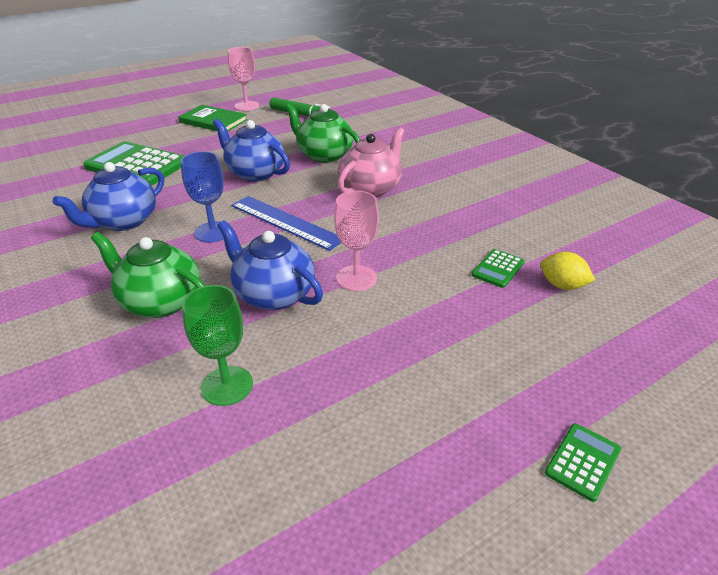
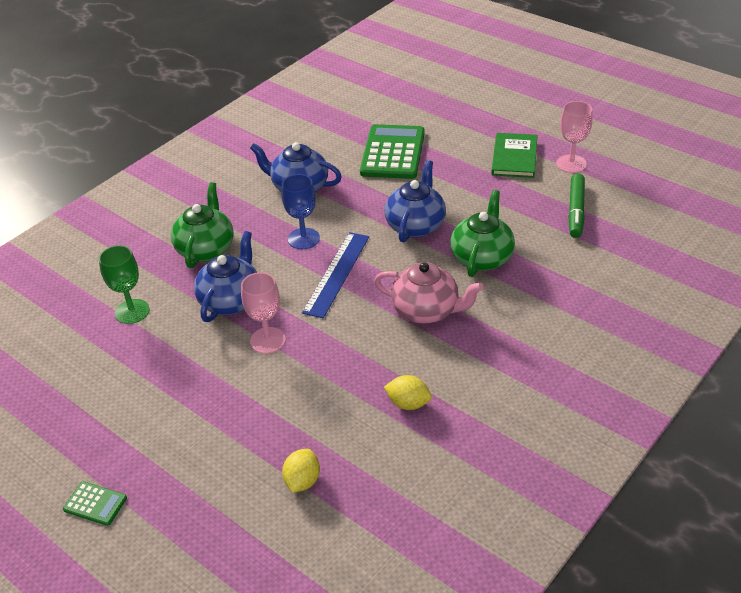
camera: 75 degrees right, 5 degrees up
green calculator [472,249,525,288] -> none
none -> yellow lemon [384,375,432,410]

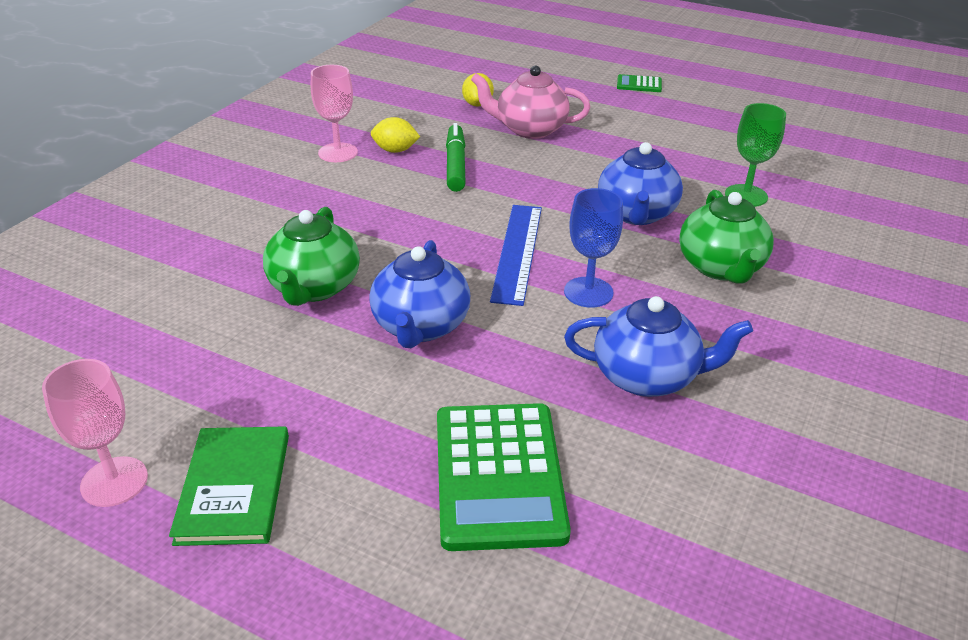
camera: 165 degrees right, 5 degrees down
pink goblet [241,272,286,354] -> pink goblet moved to [311,65,358,162]
pink teapot [374,262,484,324] -> pink teapot moved to [471,66,590,139]
green marker [568,173,585,238] -> green marker moved to [446,123,466,192]

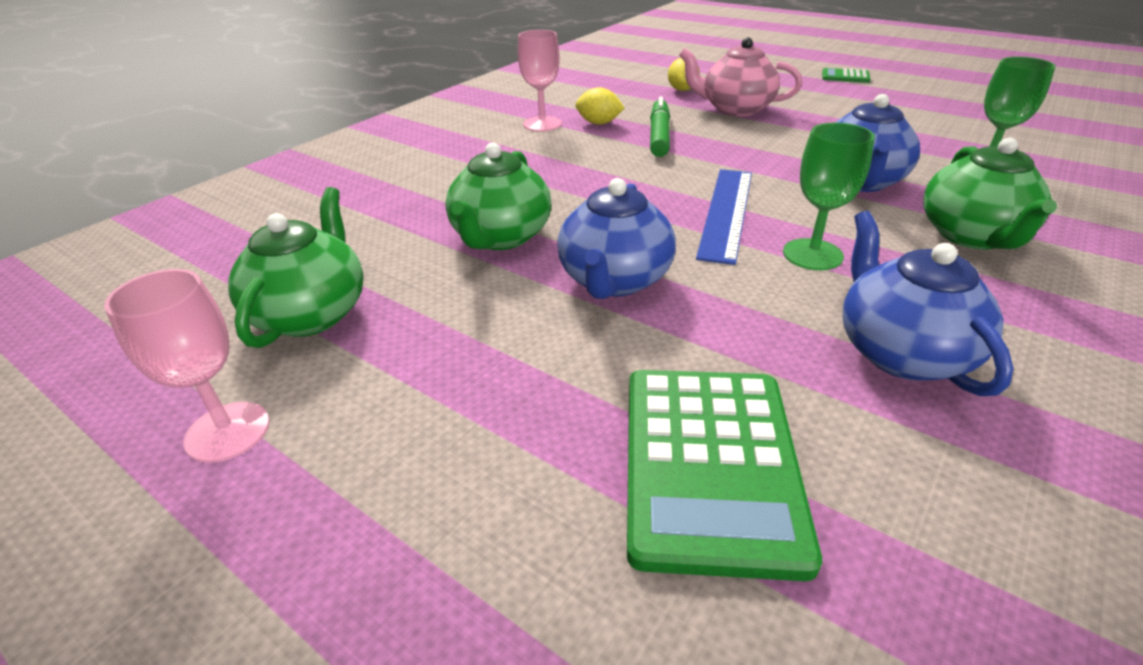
camera: 10 degrees right, 0 degrees up
green book [169,426,289,546] -> none
blue goblet [564,188,623,308] -> green goblet [783,123,875,270]
blue teapot [564,296,753,397] -> blue teapot turned 120 degrees counterclockwise [843,211,1014,396]
none -> green teapot [228,187,364,348]

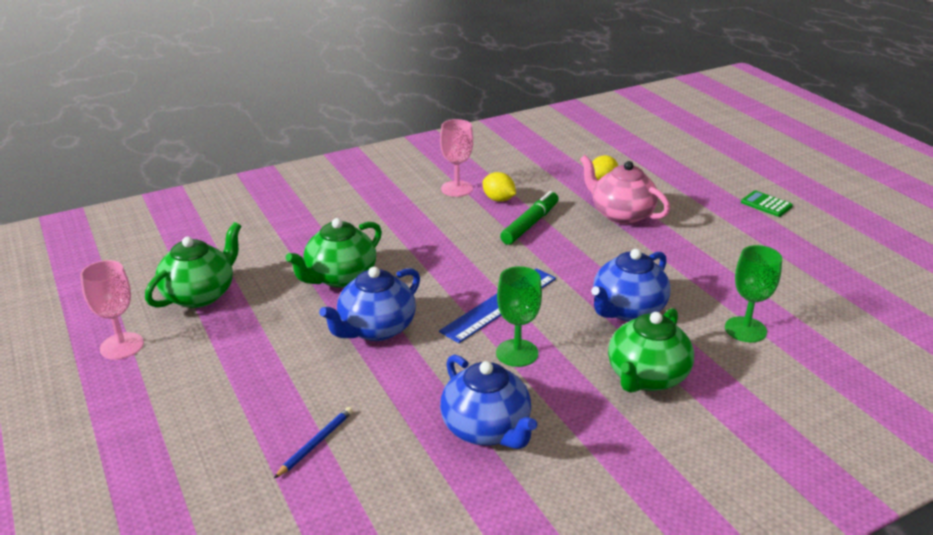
camera: 25 degrees right, 5 degrees down
green calculator [627,370,822,581] -> blue pencil [274,407,353,478]
blue teapot [843,211,1014,396] -> blue teapot turned 135 degrees clockwise [440,354,537,449]

